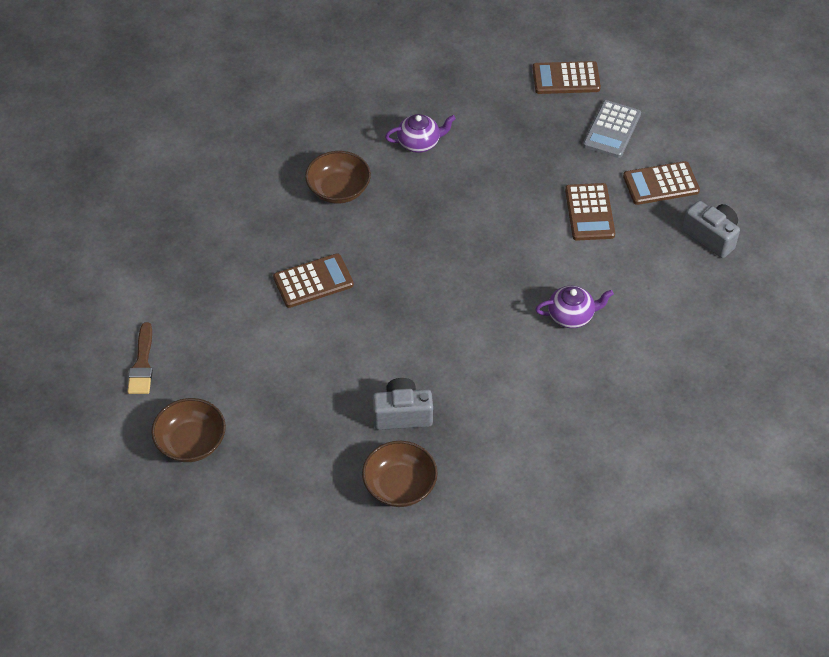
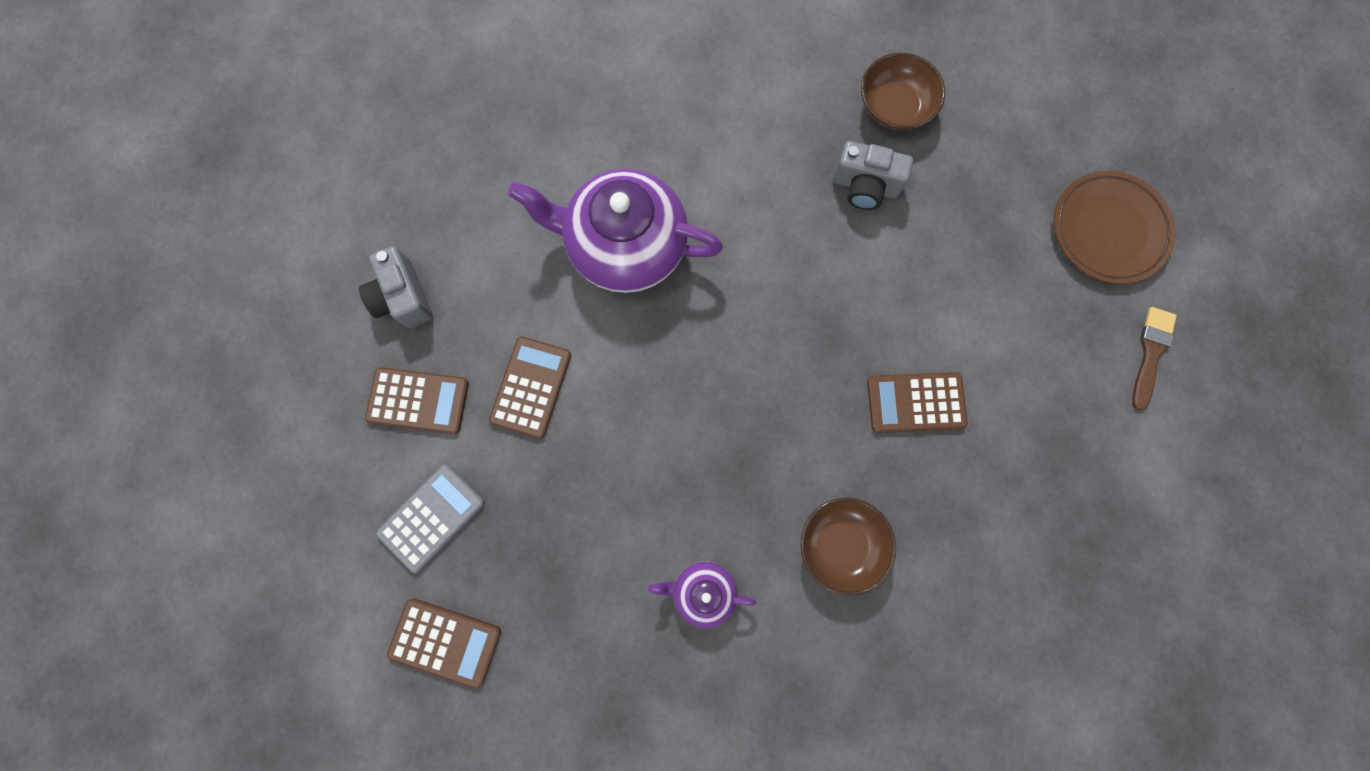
camera: 160 degrees left, 25 degrees up
brown bowl [151,398,226,462] -> brown plate [1054,171,1176,284]
purple teapot [535,286,614,328] -> purple teapot [508,168,723,293], size x2.08

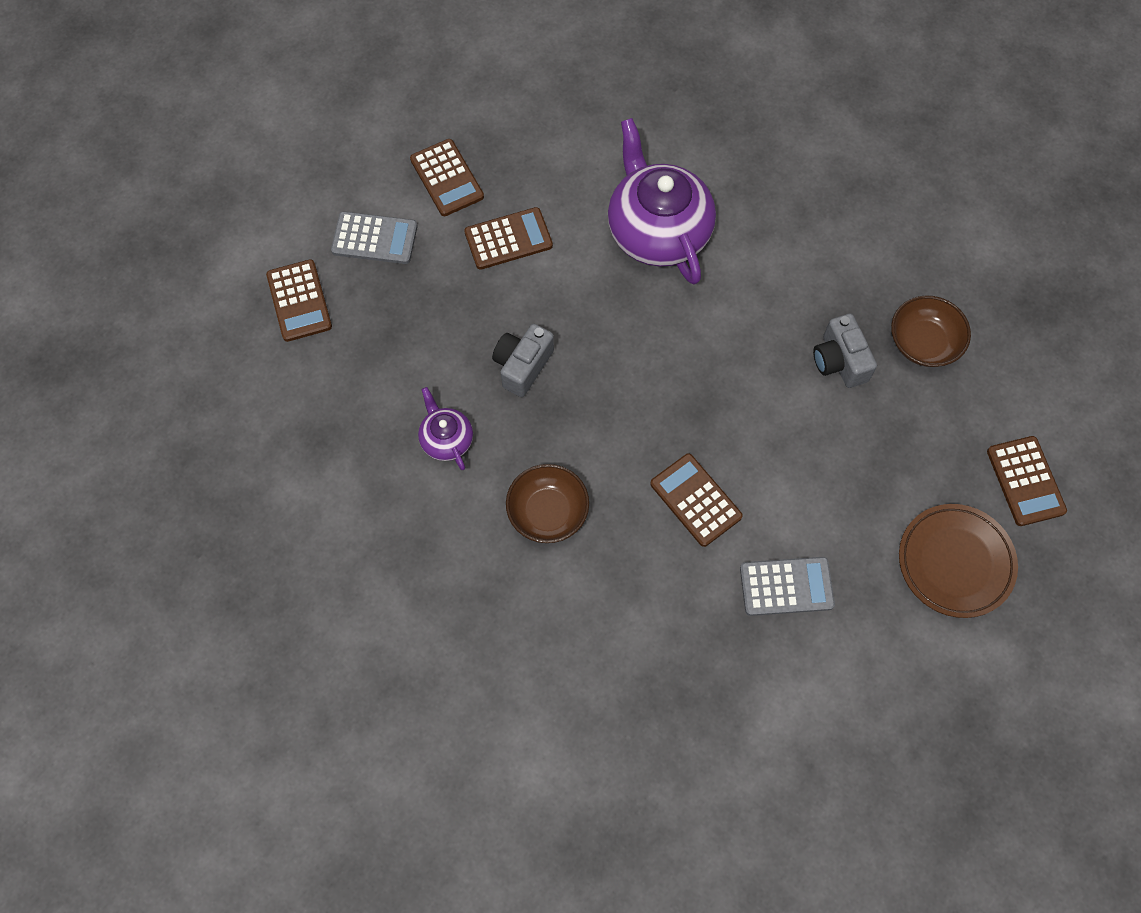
camera: 55 degrees right, 10 degrees down
grey camera [359,246,433,328] -> grey camera moved to [492,324,554,397]
brown brush [1132,307,1177,411] -> none
none -> grey calculator [740,557,835,616]
none -> brown calculator [987,436,1067,526]

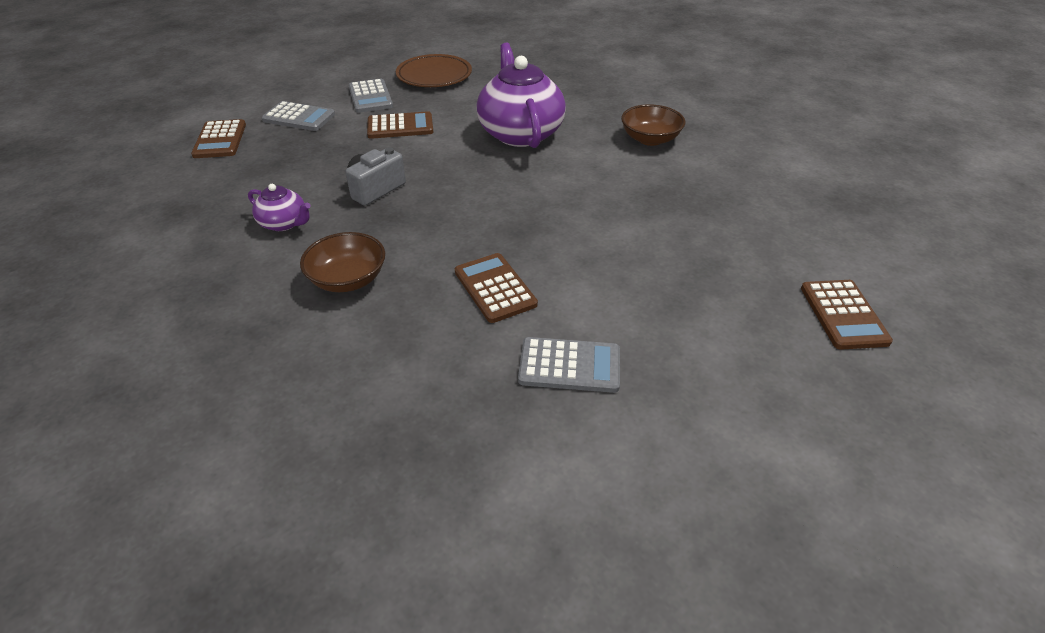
camera: 10 degrees right, 25 degrees down
brown calculator [410,139,484,216] -> grey calculator [348,79,393,113]
purple teapot [418,387,473,470] -> purple teapot turned 135 degrees clockwise [248,184,311,231]
grey camera [813,313,877,388] -> none
brown bowl [891,295,971,367] -> brown bowl moved to [621,104,686,146]
brown plate [899,504,1018,618] -> brown plate moved to [396,54,472,87]

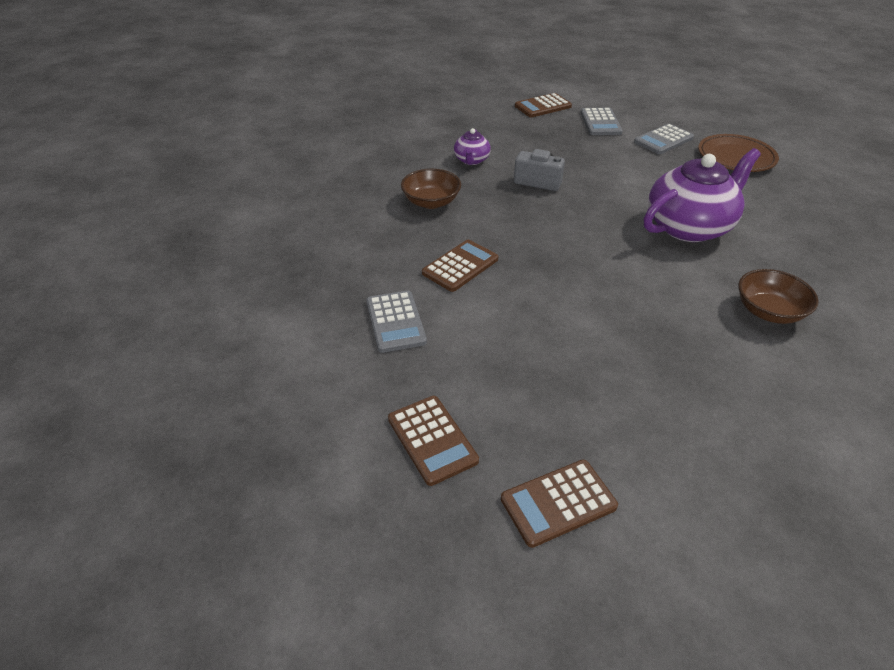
camera: 70 degrees right, 0 degrees up
brown calculator [367,111,433,139] -> brown calculator moved to [388,396,479,486]

